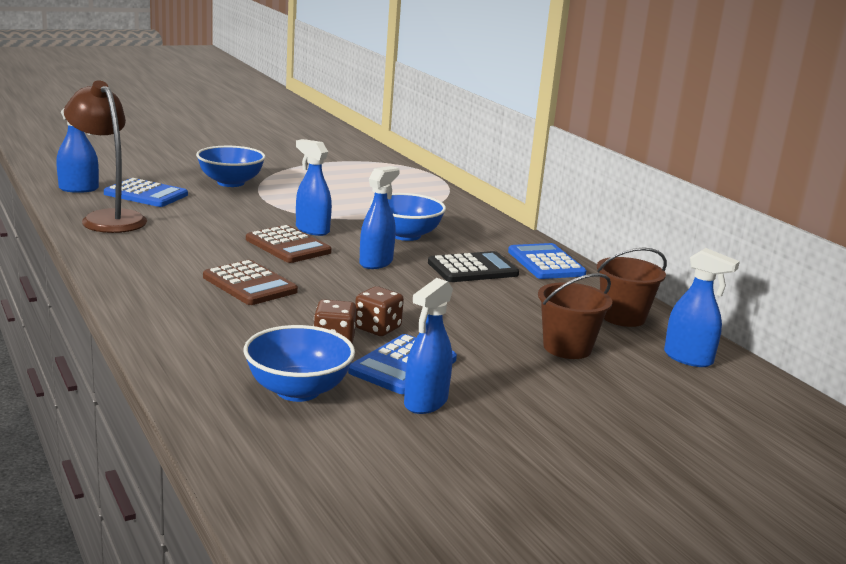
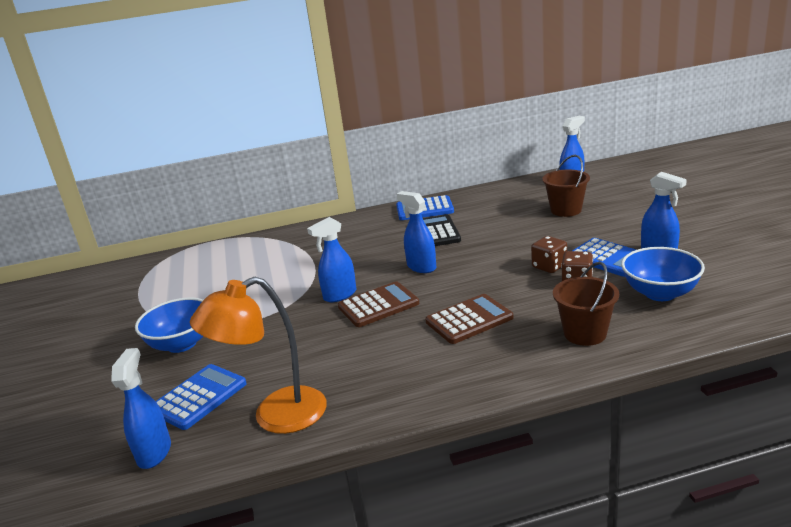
camera: 70 degrees left, 5 degrees up
brown lamp [64,81,147,233] -> orange lamp [190,277,327,434]
blue bowl [370,193,446,241] -> none
brown bucket [597,247,667,327] -> brown bucket moved to [553,262,619,346]

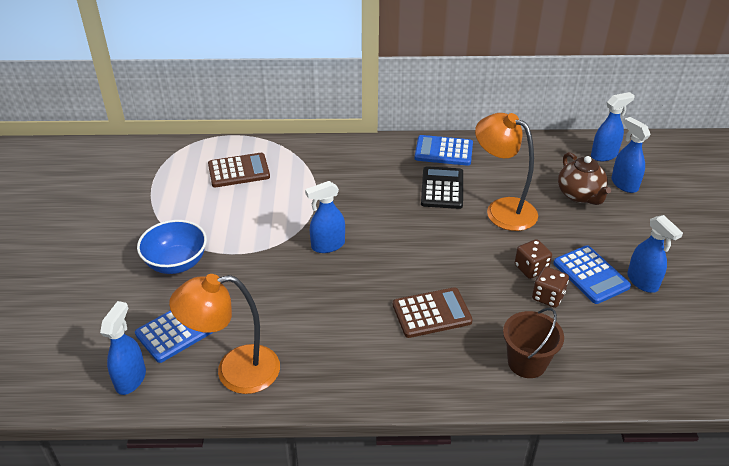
camera: 10 degrees right, 15 degrees up
brown calculator [338,281,419,327] -> brown calculator moved to [208,153,270,187]
blue spray bottle [397,191,436,273] -> blue spray bottle moved to [611,117,651,193]
brown bucket [542,155,590,217] -> brown teapot [558,152,611,205]
blue bowl [621,247,705,301] -> none
none -> orange lamp [475,113,538,231]

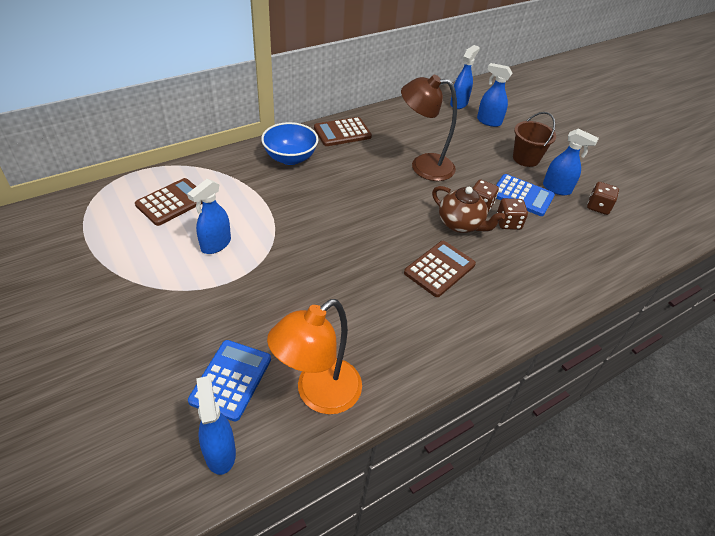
camera: 35 degrees left, 5 degrees up
blue bowl [137,220,207,274] -> blue bowl moved to [261,122,318,165]
blue spray bottle [305,181,345,253] -> blue spray bottle moved to [187,179,231,254]
blue calculator [415,135,473,166] -> brown calculator [314,117,372,146]
black calculator [421,166,463,209] -> none
orange lamp [475,113,538,231] -> brown lamp [401,75,457,181]
brown bucket [503,308,564,378] -> brown bucket moved to [513,112,556,167]
brown teapot [558,152,611,205] -> brown teapot moved to [432,186,505,233]
none -> brown dice [587,182,619,215]

